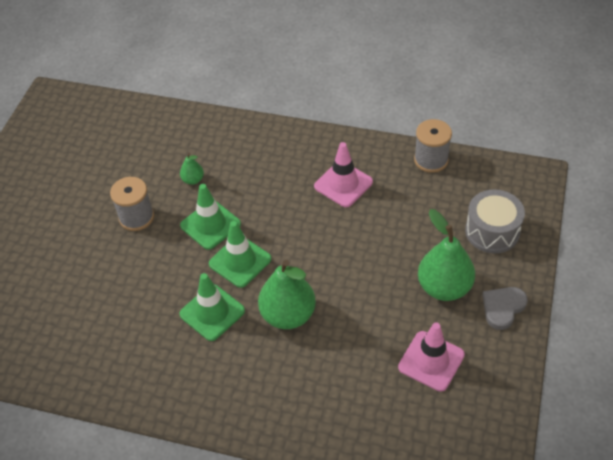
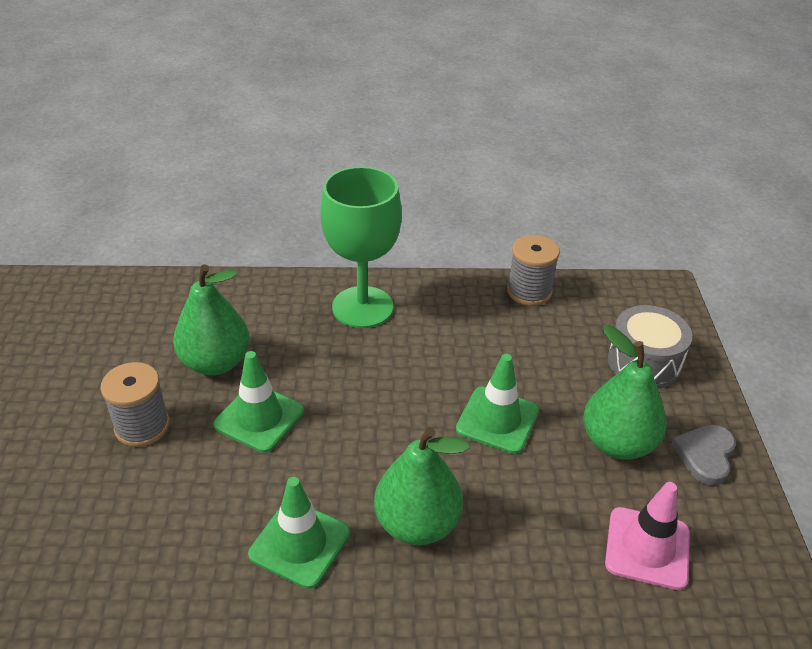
camera: 20 degrees left, 10 degrees down
green pear [180,153,204,185] -> green pear [173,264,250,375], size x2.11
green traffic cone [209,221,271,288] -> green traffic cone moved to [456,354,539,454]
pink traffic cone [314,142,373,207] -> none
none -> green goblet [320,166,402,328]

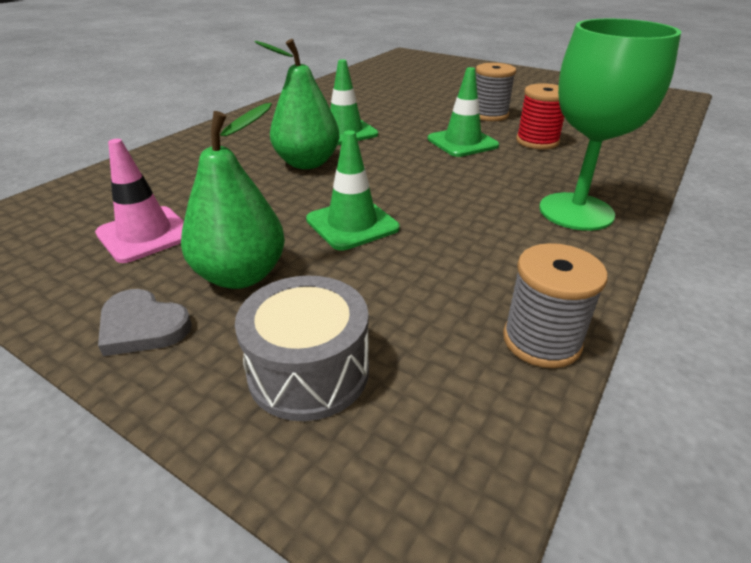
camera: 125 degrees right, 5 degrees down
green pear [173,264,250,375] -> red spool [516,83,564,149]
grey heart [671,425,736,485] -> grey heart turned 150 degrees clockwise [98,289,192,356]

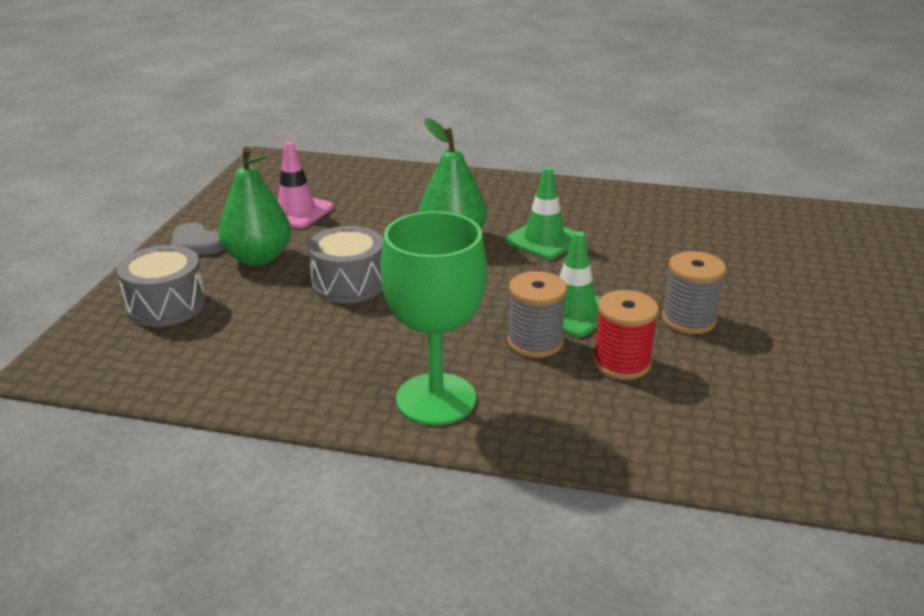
camera: 70 degrees right, 5 degrees down
grey heart [98,289,192,356] -> grey heart turned 60 degrees counterclockwise [171,223,224,255]
green traffic cone [306,130,400,250] -> grey drum [308,226,383,303]
grey spool [503,243,608,368] -> grey spool moved to [508,271,567,358]

